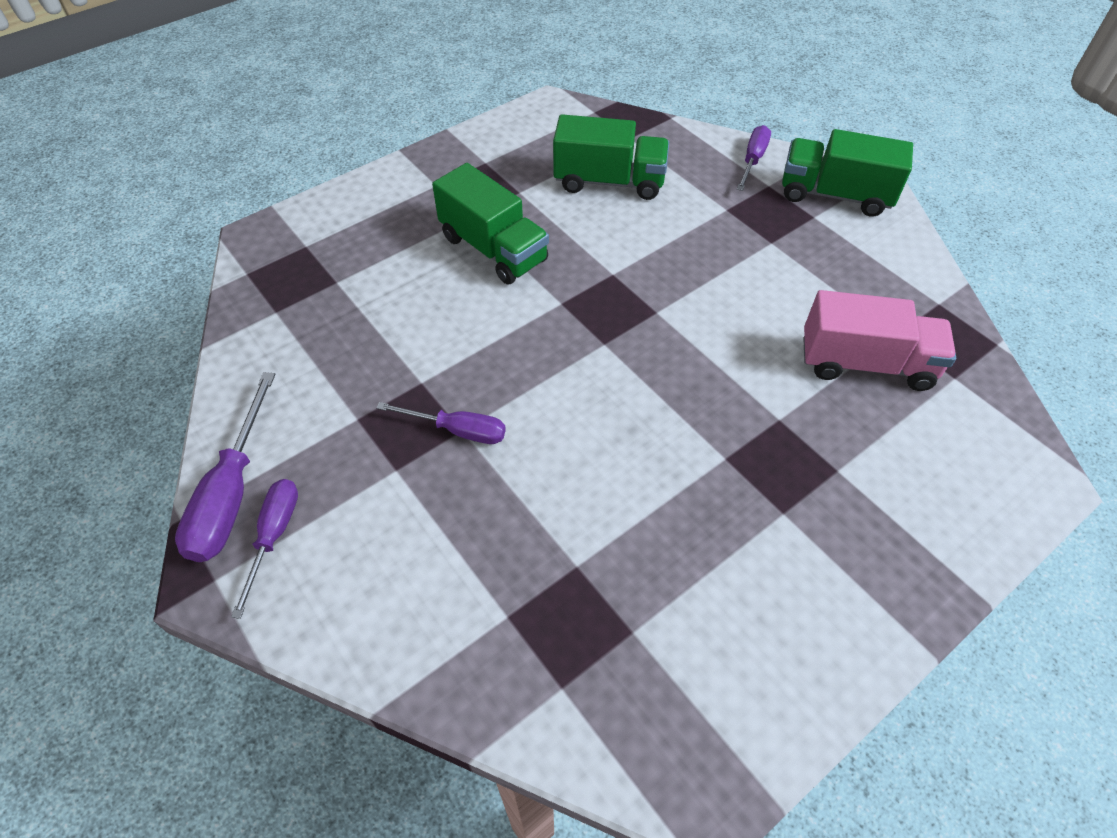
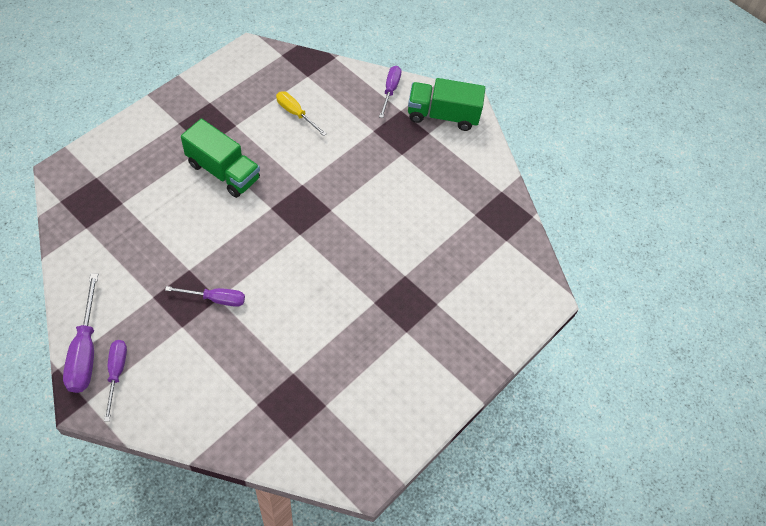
camera: 15 degrees left, 5 degrees up
green truck [553,114,669,200] -> yellow screwdriver [276,91,327,136]
pink truck [803,290,956,391] -> none

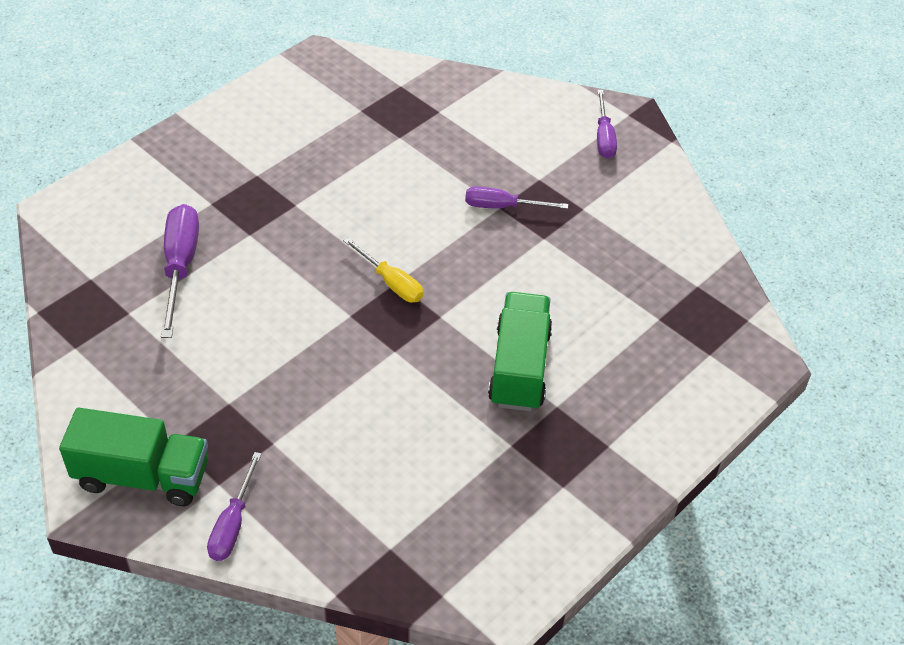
camera: 175 degrees left, 10 degrees down
purple screwdriver [63,273,98,393] -> purple screwdriver moved to [161,204,199,338]
green truck [181,119,260,198] -> green truck turned 60 degrees clockwise [488,292,552,411]
yellow screwdriver [276,91,327,136] -> yellow screwdriver moved to [343,237,423,302]

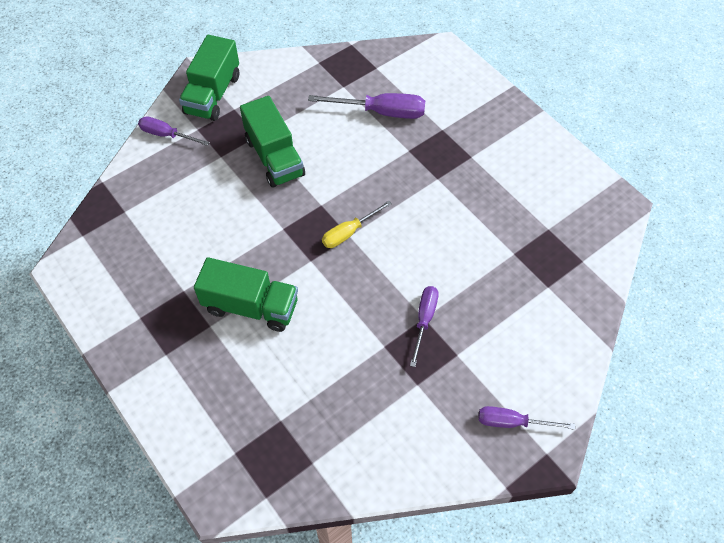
camera: 100 degrees right, 10 degrees up
none -> green truck [240,96,305,188]

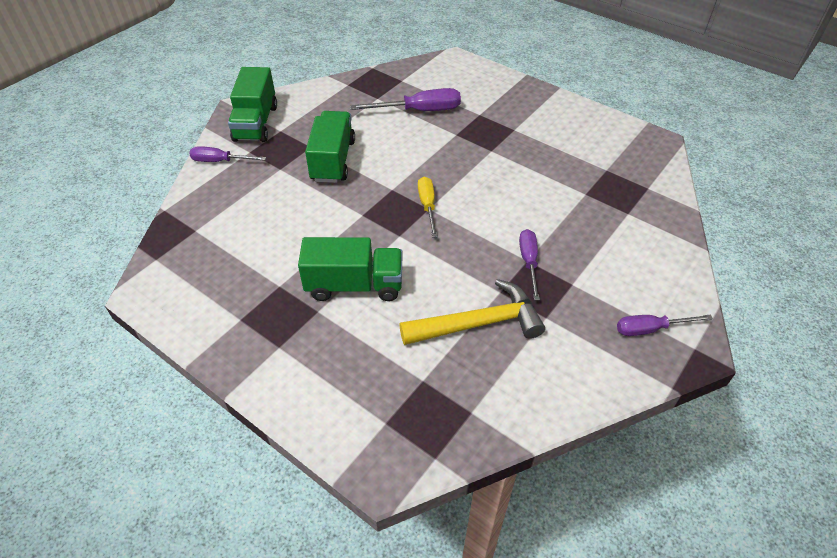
camera: 15 degrees left, 10 degrees down
green truck [240,96,305,188] -> green truck turned 135 degrees counterclockwise [305,111,355,183]
yellow screwdriver [322,201,392,248] -> yellow screwdriver turned 135 degrees clockwise [418,177,438,238]
none -> yellow hammer [399,279,545,345]

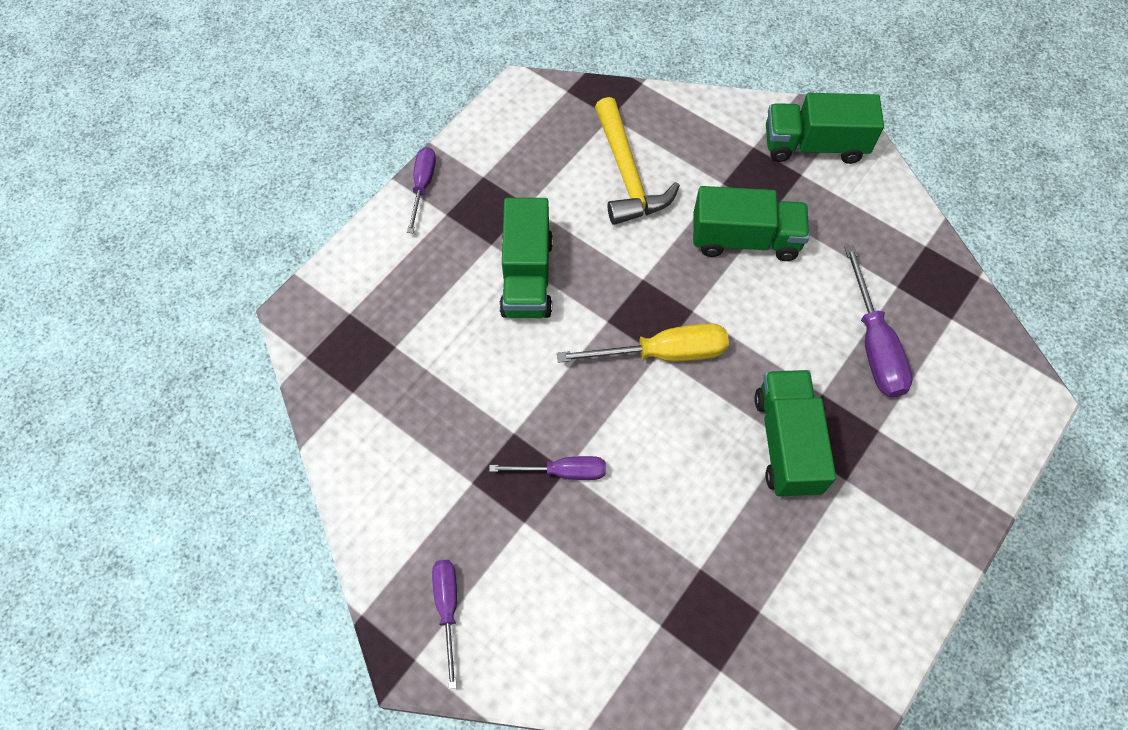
camera: 90 degrees right, 15 degrees up
purple screwdriver [189,146,266,162] -> purple screwdriver moved to [407,147,436,233]
yellow hammer [399,279,545,345] -> yellow hammer moved to [595,97,680,225]
yellow screwdriver [418,177,438,238] -> yellow screwdriver [557,323,729,363], size x1.55
none -> green truck [754,370,836,497]

